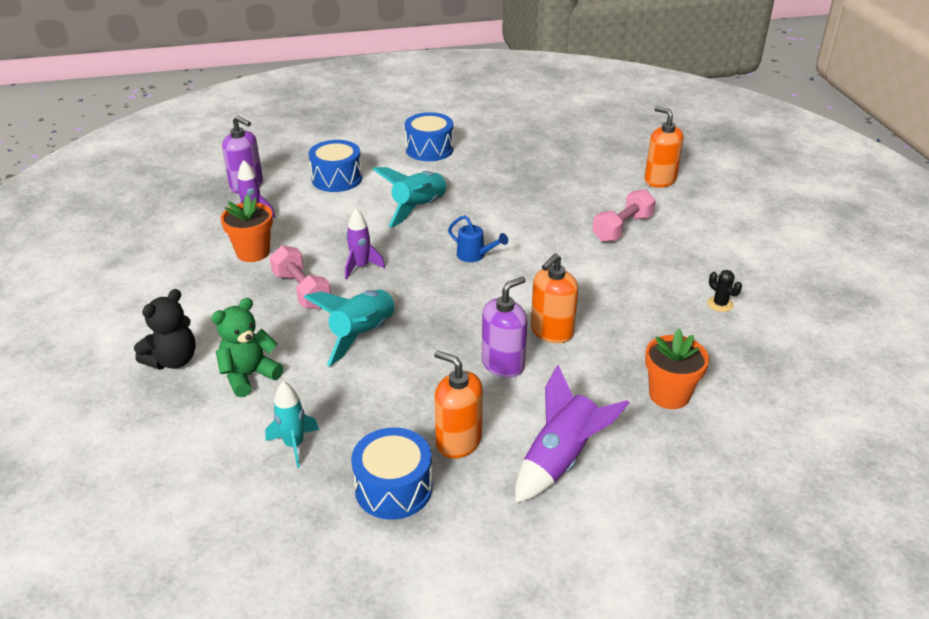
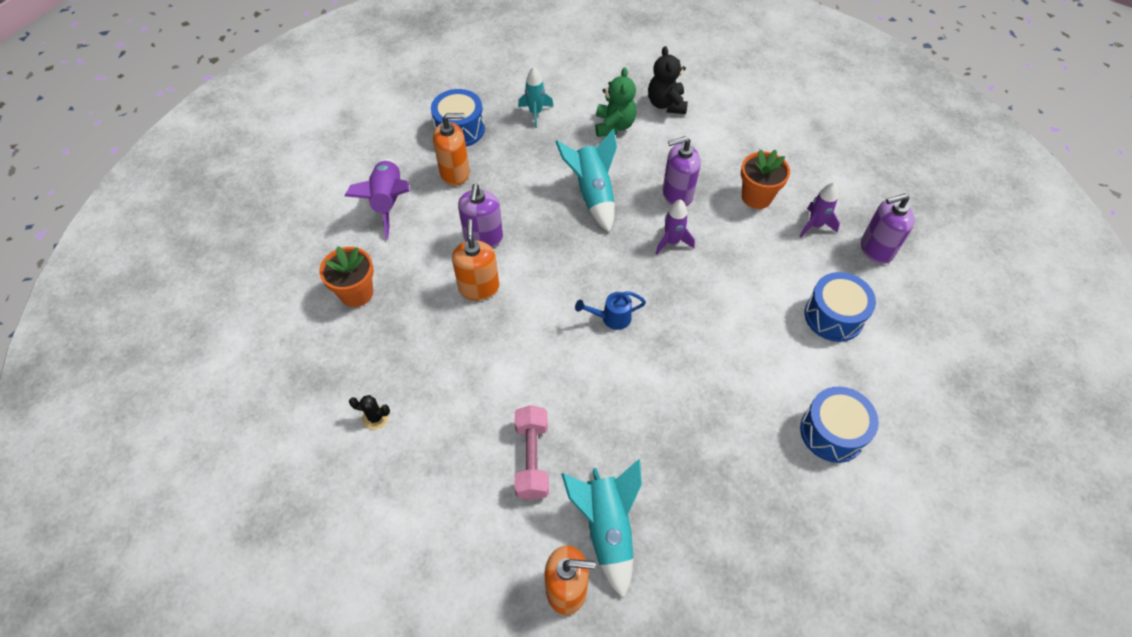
camera: 135 degrees right, 20 degrees up
pink dumbbell [269,245,331,309] -> purple soap dispenser [663,136,701,206]
turquoise rocket [373,167,450,228] -> turquoise rocket moved to [561,459,642,599]

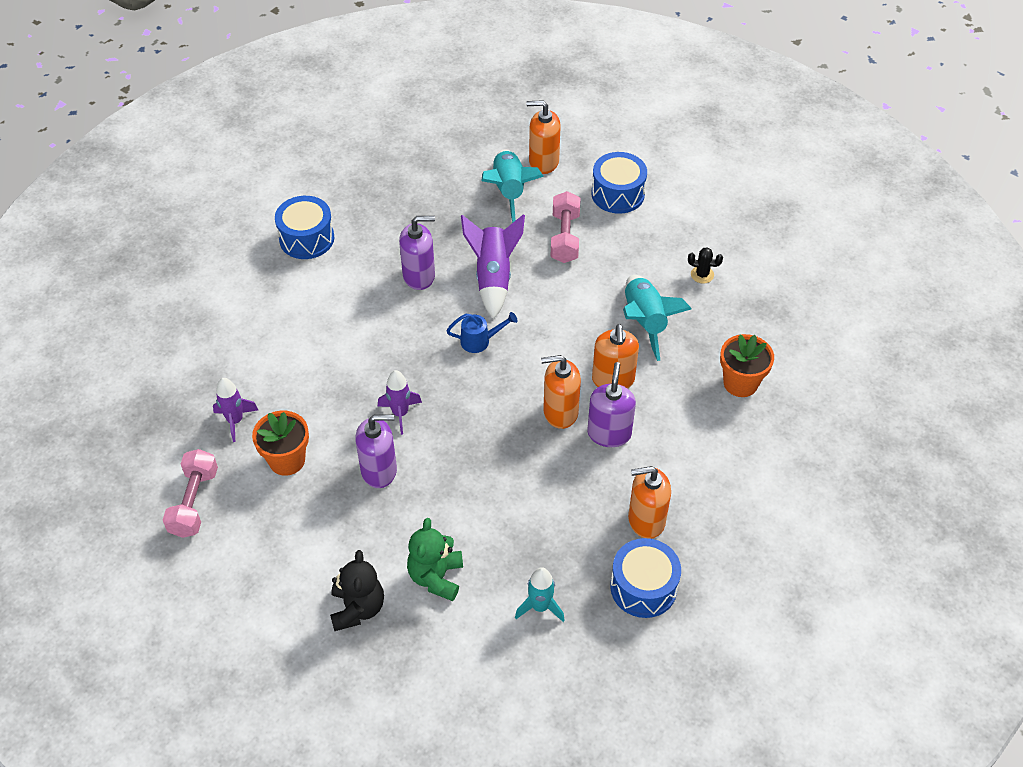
camera: 175 degrees left, 5 degrees down
purple rocket [345,158,410,239] -> purple rocket moved to [461,214,525,319]
turquoise rocket [556,129,617,232] -> turquoise rocket moved to [623,275,692,361]
blue drum [805,272,876,342] -> blue drum moved to [591,152,647,214]
purple soap dispenser [861,194,915,264] -> purple soap dispenser moved to [399,216,435,290]
none -> pink dumbbell [163,449,218,538]
none -> orange soap dispenser [541,355,581,429]

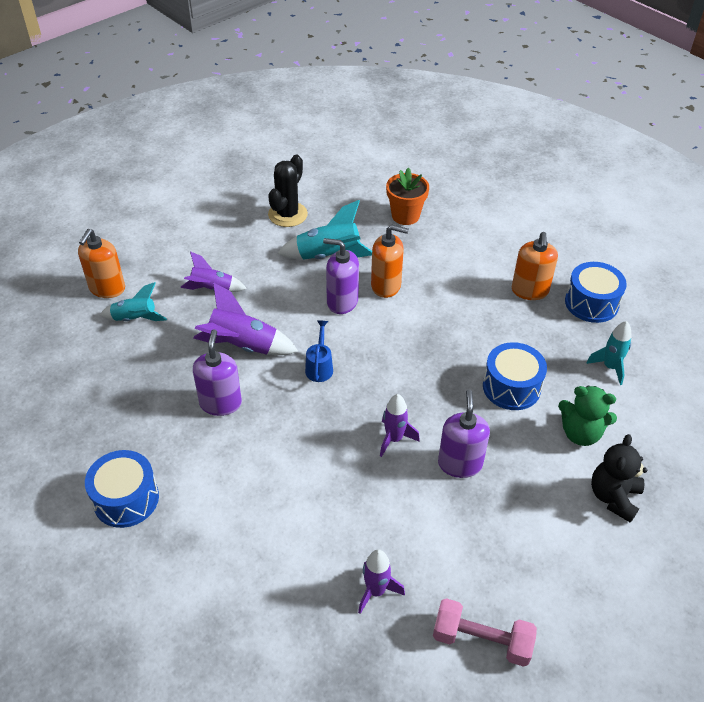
camera: 80 degrees left, 5 degrees down
orange flower pot [252,411,309,476] -> none
black teddy bear [330,550,384,631] -> black teddy bear turned 75 degrees counterclockwise [591,434,647,523]
turquoise rocket [481,149,544,223] -> turquoise rocket [100,282,167,321], size x0.65
orange soap dispenser [541,355,581,429] -> none
pink dumbbell [551,191,581,263] -> purple rocket [181,251,247,292]
purple soap dispenser [588,362,636,447] -> purple soap dispenser moved to [323,238,359,314]
blue drum [591,152,647,214] -> blue drum moved to [483,342,547,410]
black cactus [688,247,723,284] -> black cactus [268,155,308,227], size x1.96

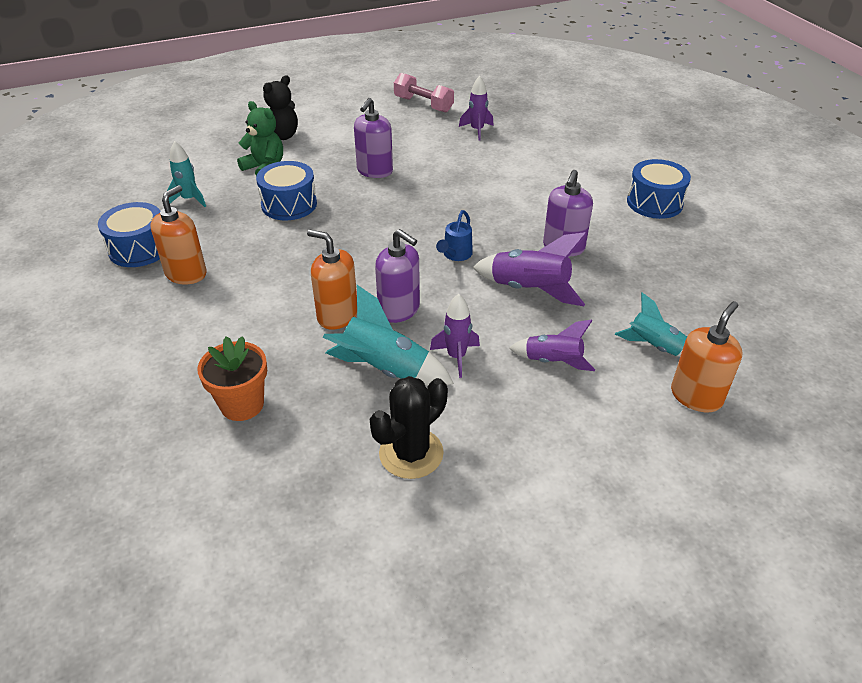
camera: 160 degrees left, 5 degrees down
purple rocket [380,394,420,457] -> purple rocket moved to [430,294,480,378]

